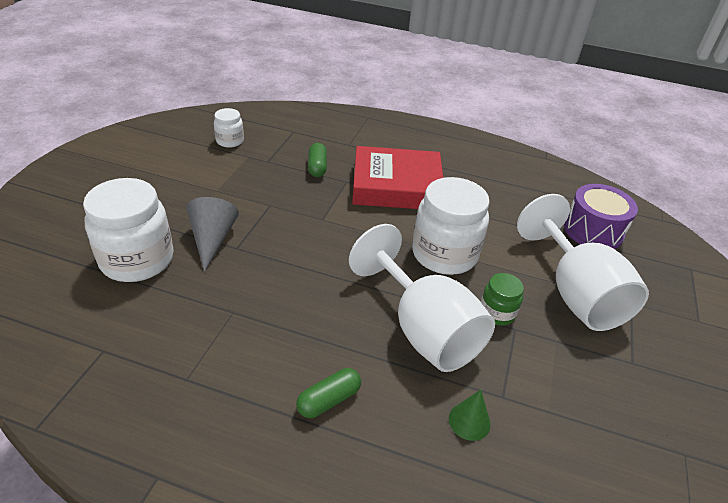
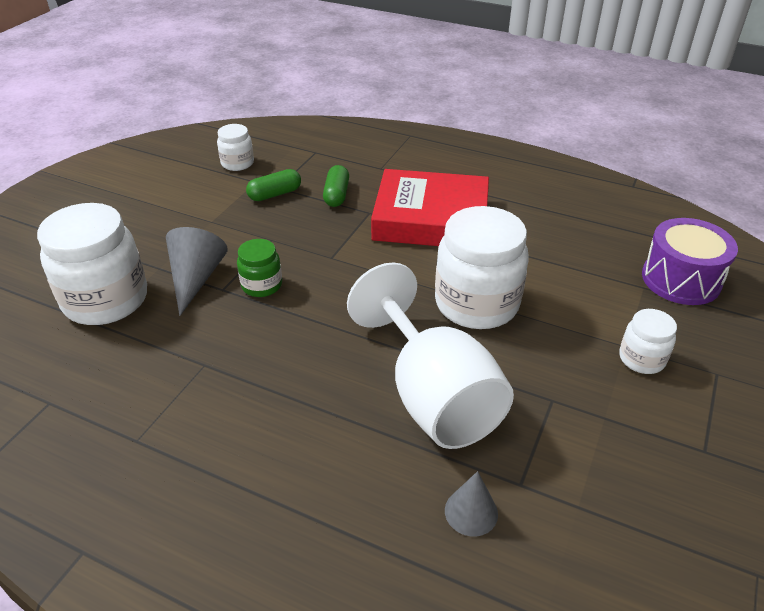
camera: 10 degrees right, 0 degrees up
green capsule [296,368,361,418] -> green capsule moved to [246,169,301,201]
green cone [449,390,491,441] -> grey cone [445,471,498,537]
green jar [481,273,524,326] -> green jar moved to [237,239,282,297]
white goblet [517,194,649,331] -> white jar [619,309,677,374]

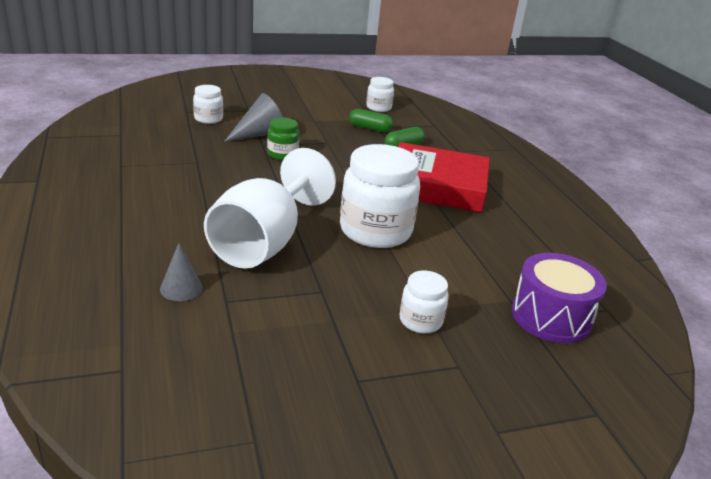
camera: 45 degrees right, 10 degrees down
white jar [37,203,147,325] -> white jar [193,85,223,124], size x0.50
red book [371,169,489,246] -> red book turned 45 degrees counterclockwise [398,142,490,212]

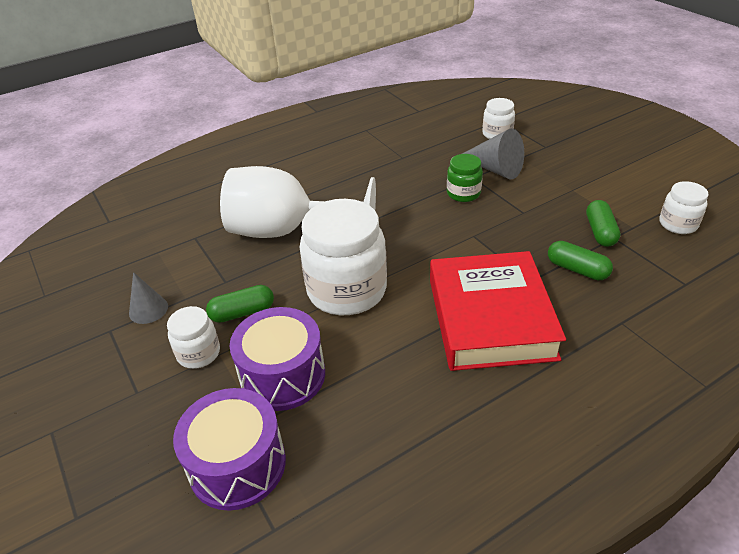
camera: 80 degrees right, 10 degrees up
grey cone [160,243,203,301] -> grey cone moved to [129,272,168,324]
none -> green capsule [206,285,274,323]
none -> purple drum [230,307,325,411]

